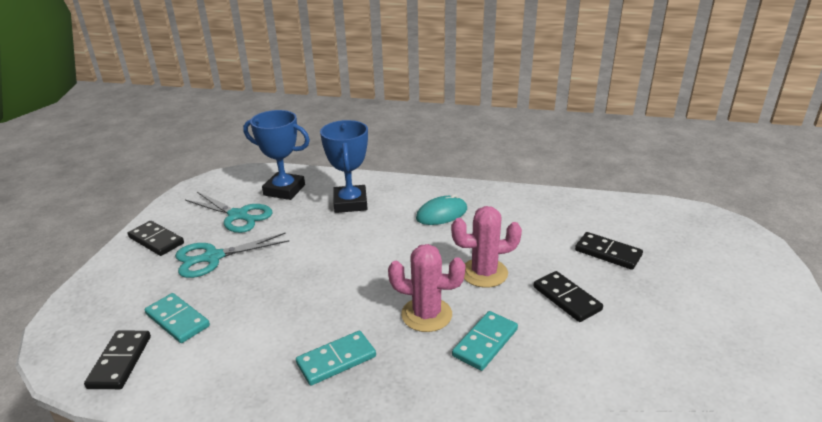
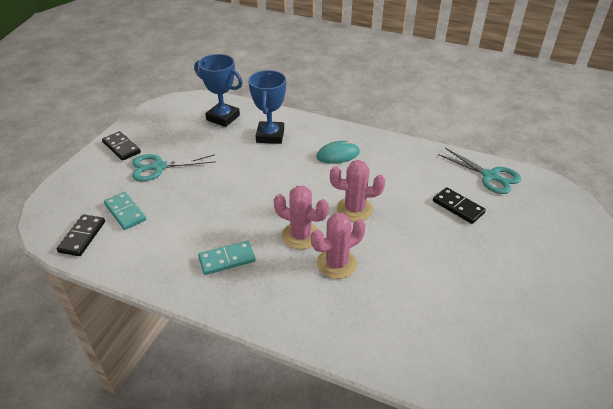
camera: 10 degrees right, 10 degrees up
turquoise scissors [185,192,272,233] -> turquoise scissors moved to [437,148,521,194]
turquoise domino [452,311,518,371] -> pink cactus [311,213,366,279]
black domino [533,271,603,322] -> none

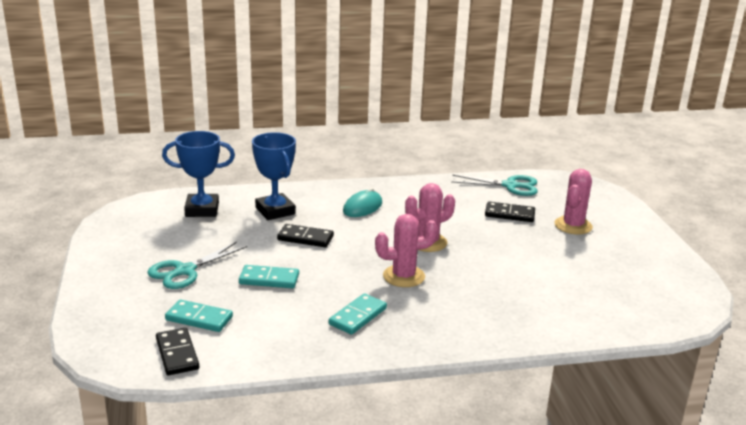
camera: 35 degrees left, 15 degrees down
black domino [102,131,141,161] -> black domino moved to [277,224,334,247]
pink cactus [311,213,366,279] -> pink cactus moved to [554,169,593,235]
none -> turquoise domino [239,265,299,288]

